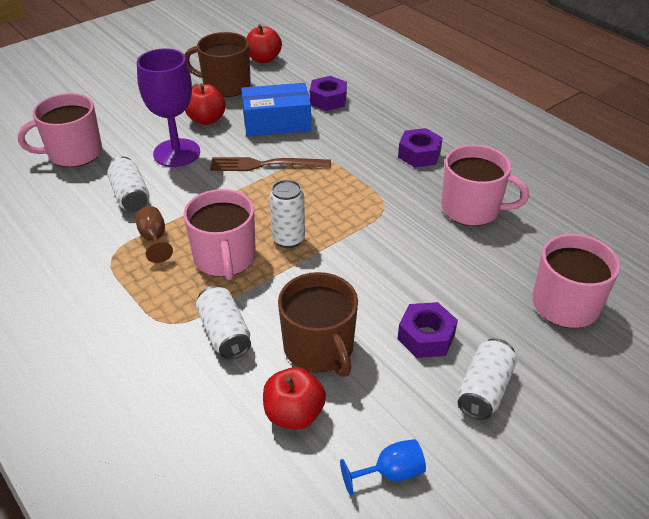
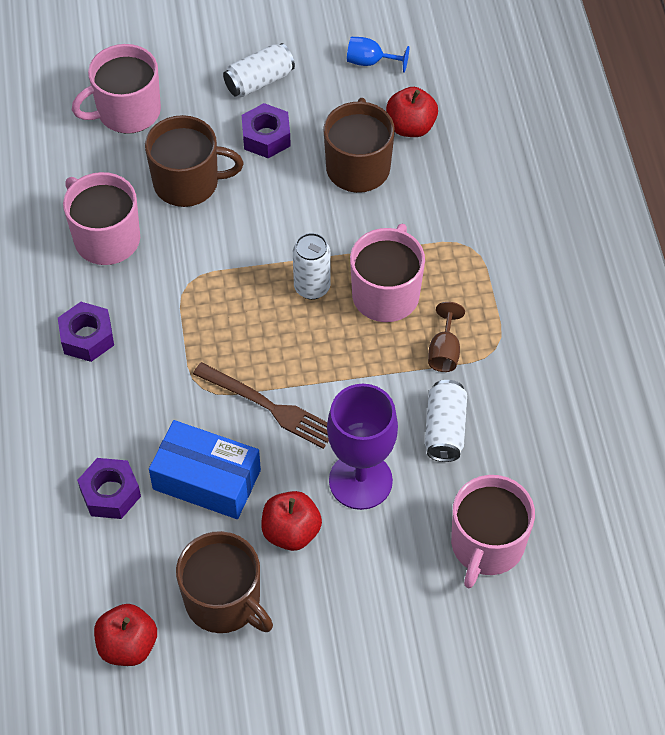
camera: 150 degrees left, 15 degrees up
pink mug [18,93,102,167] -> pink mug turned 105 degrees clockwise [451,475,535,588]
white can [196,285,251,359] -> none
none -> brown mug [145,115,243,207]

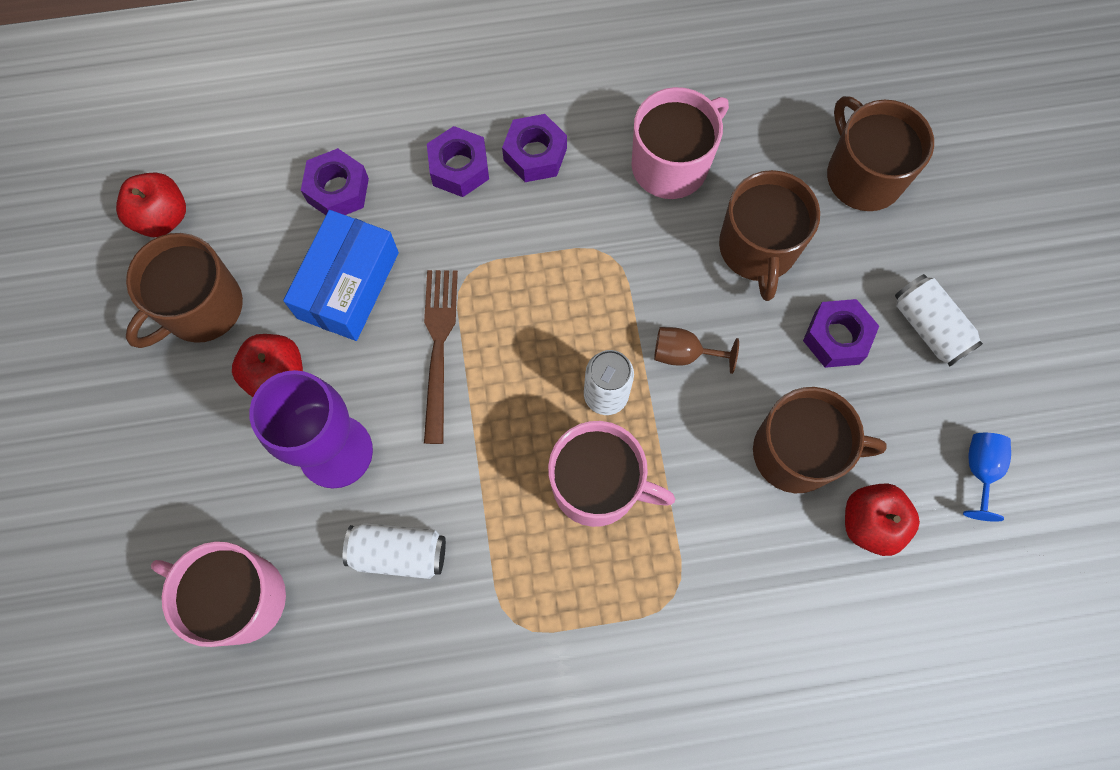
camera: 90 degrees right, 15 degrees up
pink mug [72,44,161,134] -> brown mug [827,96,934,211]
brown fork [193,362,329,449] -> brown fork turned 150 degrees clockwise [424,270,458,444]
brown goblet [428,302,465,372] -> brown goblet moved to [654,327,739,374]
none -> purple nut [427,126,489,197]

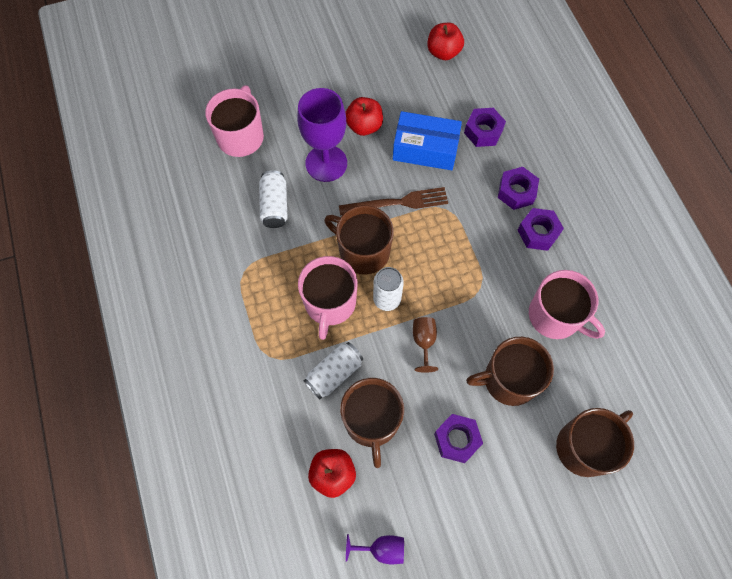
camera: 80 degrees right, 5 degrees down
brown mug [126,233,243,348] -> brown mug moved to [324,205,394,274]
white can [895,274,983,367] -> white can moved to [303,342,363,399]
blue goblet [963,433,1011,522] -> purple goblet [346,534,404,564]

